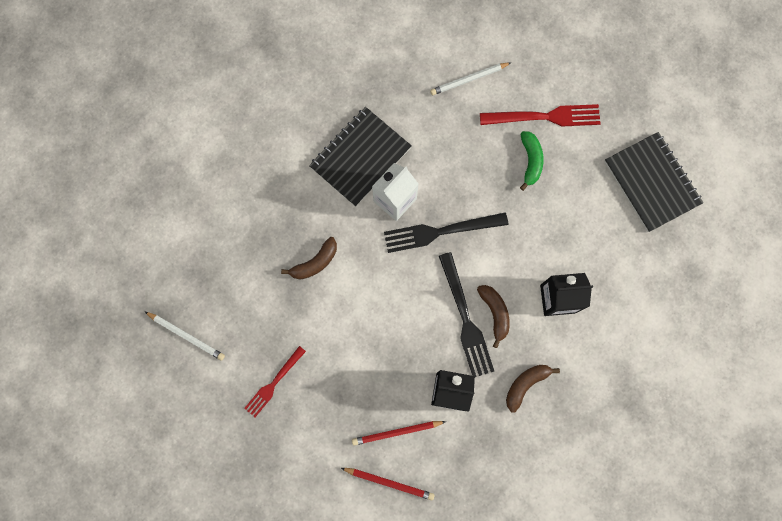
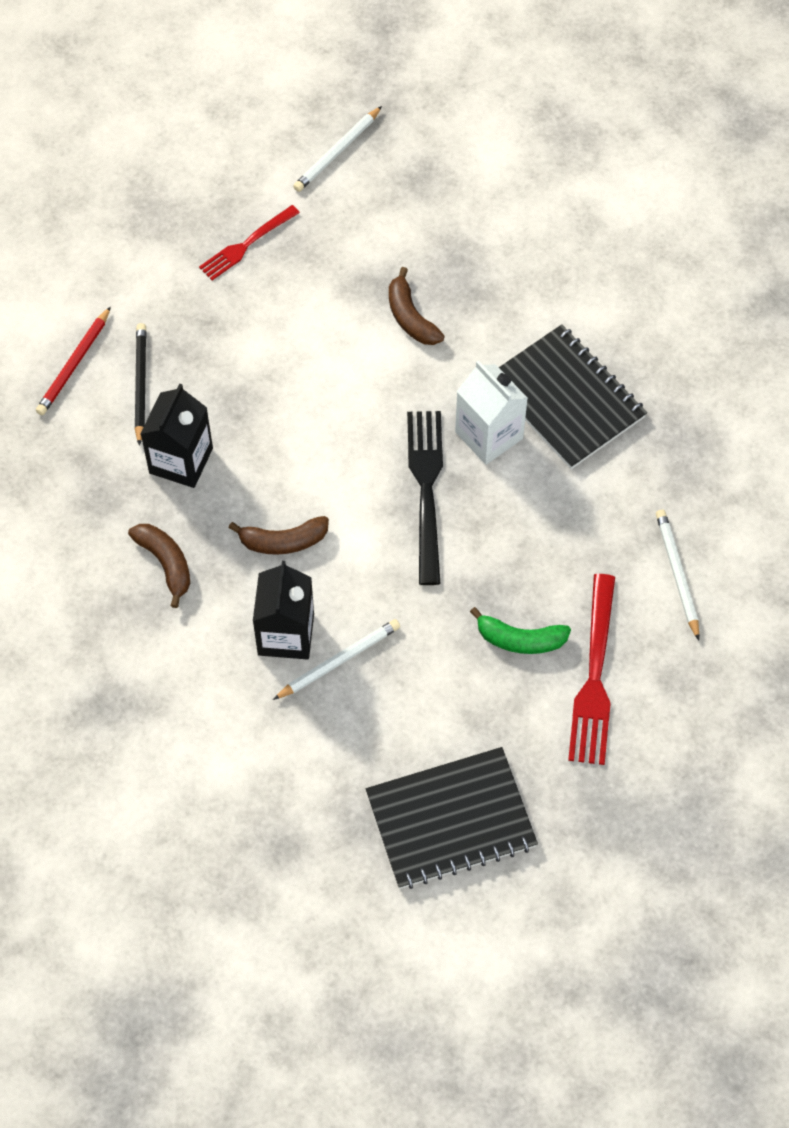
camera: 100 degrees right, 15 degrees down
red fork [244,346,306,417] -> red fork turned 90 degrees counterclockwise [199,205,300,280]
red pencil [352,421,446,446] -> black pencil [135,323,147,446]
black fork [439,252,494,377] -> none
none -> white pencil [273,619,400,700]

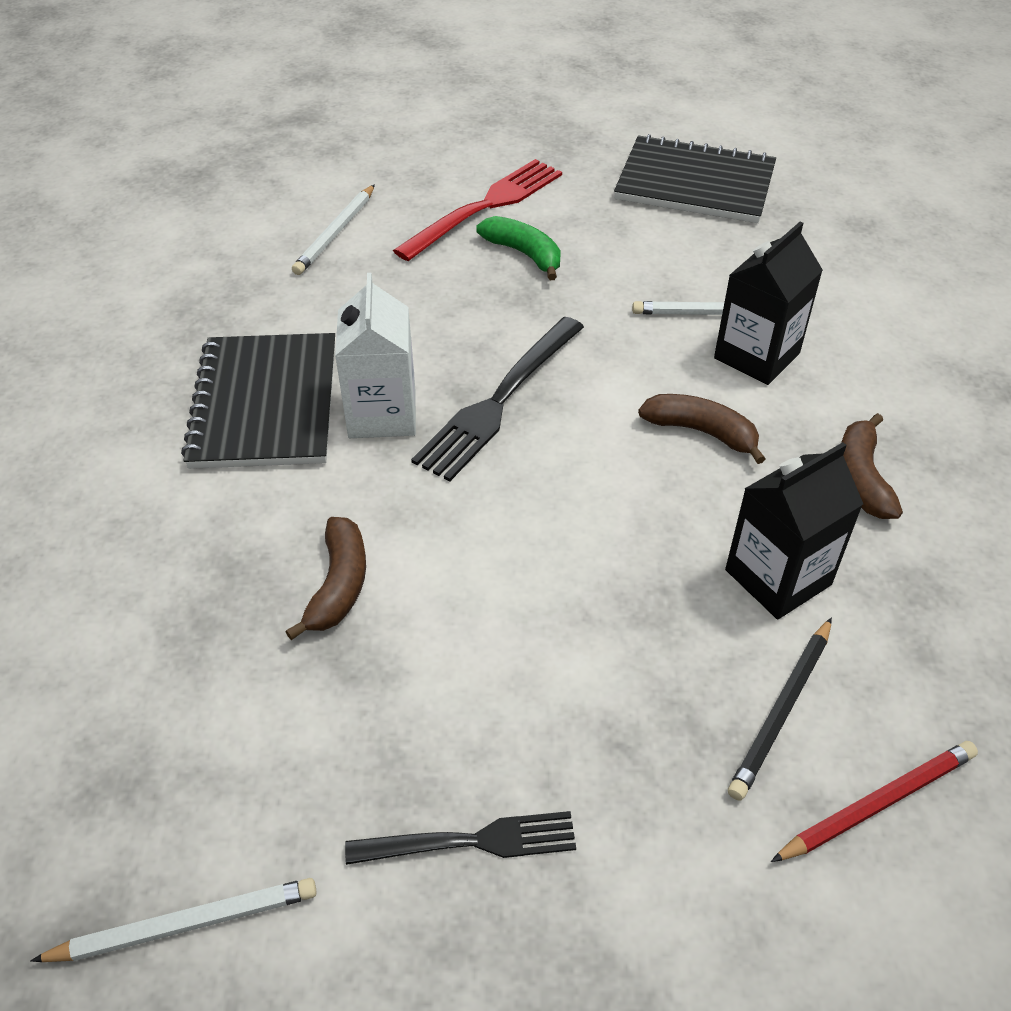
camera: 145 degrees left, 15 degrees down
red fork [199,205,300,280] -> black fork [345,811,576,865]

